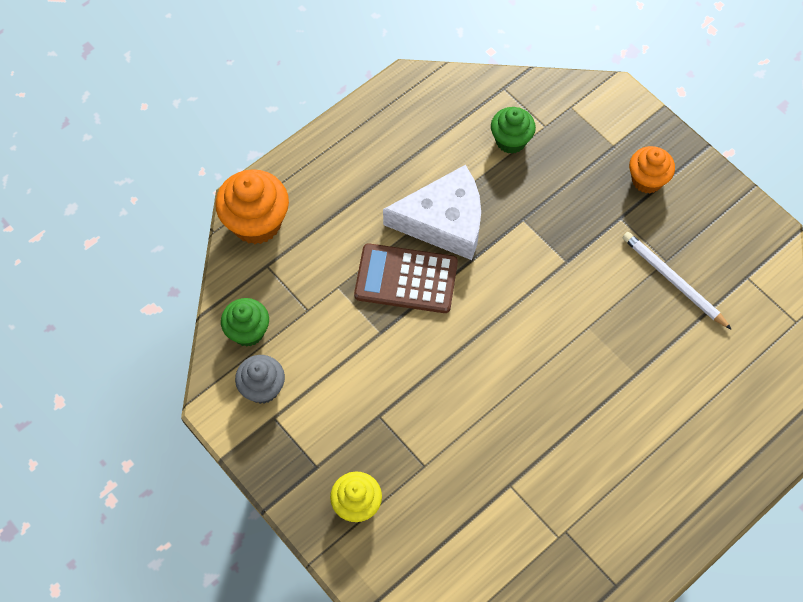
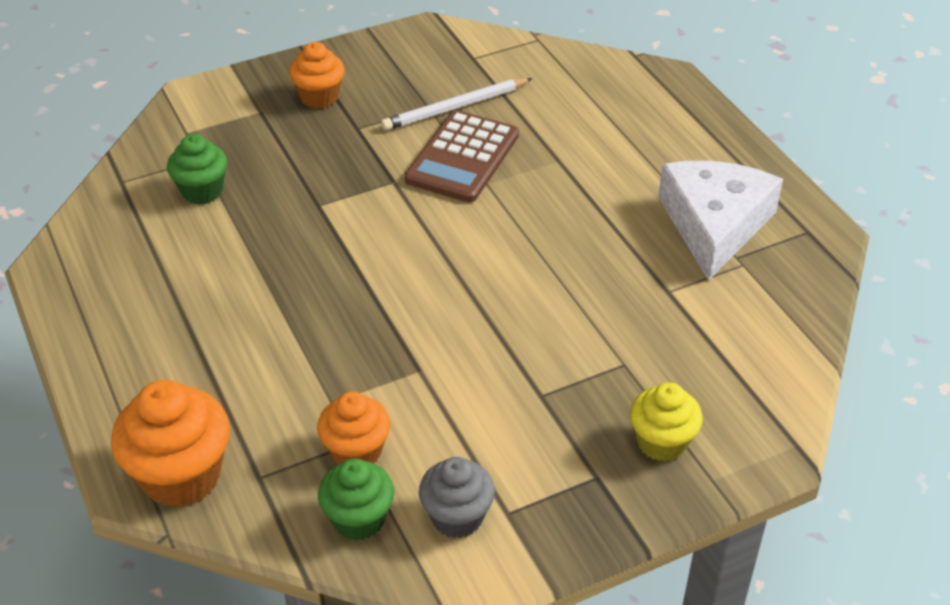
camera: 75 degrees left, 20 degrees down
brown calculator [354,243,458,313] -> brown calculator moved to [405,110,519,203]
white cheese [383,165,481,260] -> white cheese moved to [658,161,783,281]
none -> orange cupcake [317,392,390,465]

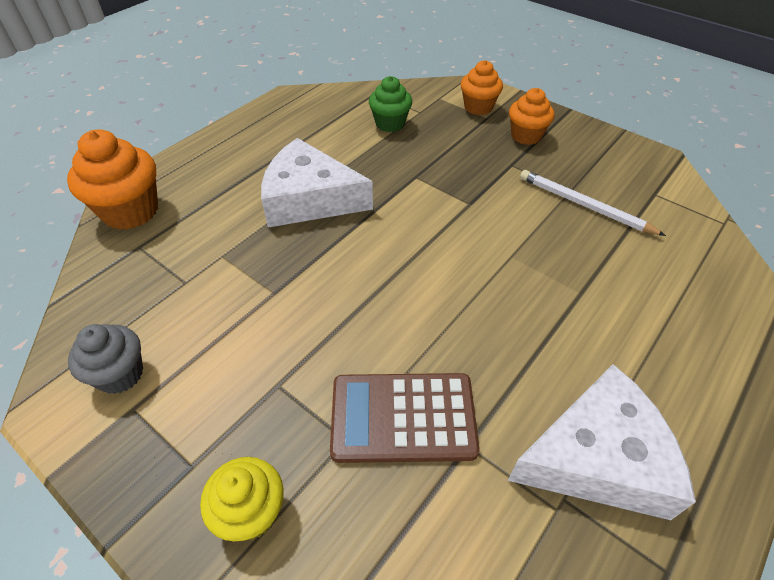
camera: 65 degrees right, 5 degrees up
orange cupcake [317,392,390,465] -> orange cupcake moved to [461,60,503,115]
green cupcake [318,459,394,540] -> none
brown calculator [405,110,519,203] -> brown calculator moved to [330,373,480,463]
none -> white cheese [261,138,373,228]

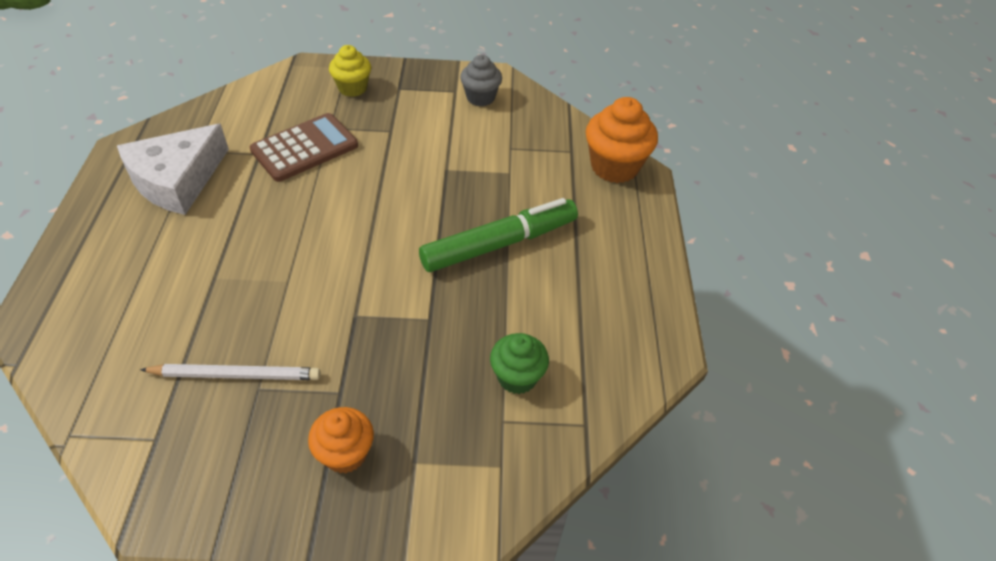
camera: 140 degrees right, 0 degrees up
white cheese [261,138,373,228] -> green marker [419,198,578,272]
orange cupcake [461,60,503,115] -> none

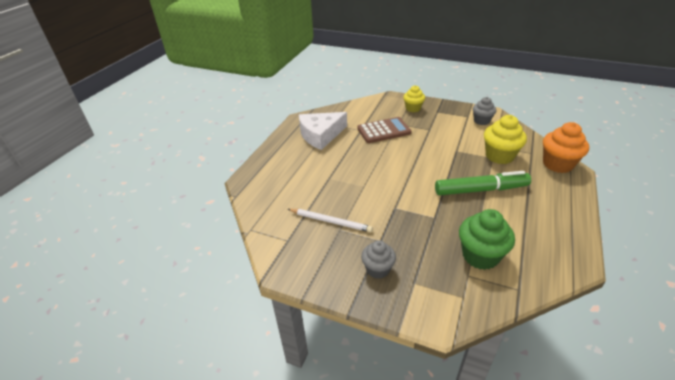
camera: 25 degrees right, 10 degrees down
orange cupcake [308,407,374,473] -> grey cupcake [361,240,396,279]
green cupcake [490,333,549,394] -> green cupcake [459,209,515,270], size x1.56
none -> yellow cupcake [484,115,527,164]

